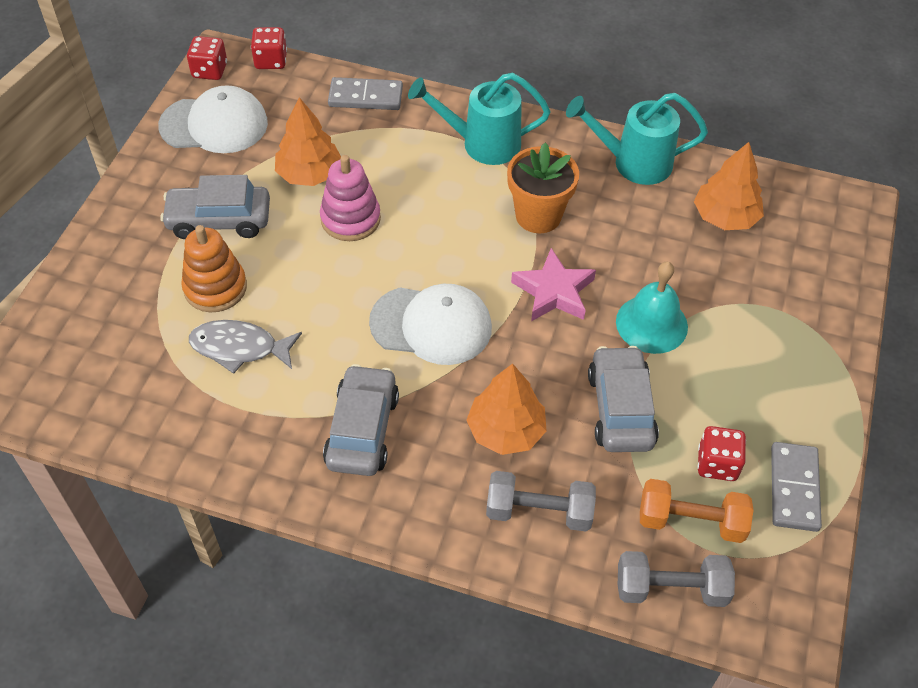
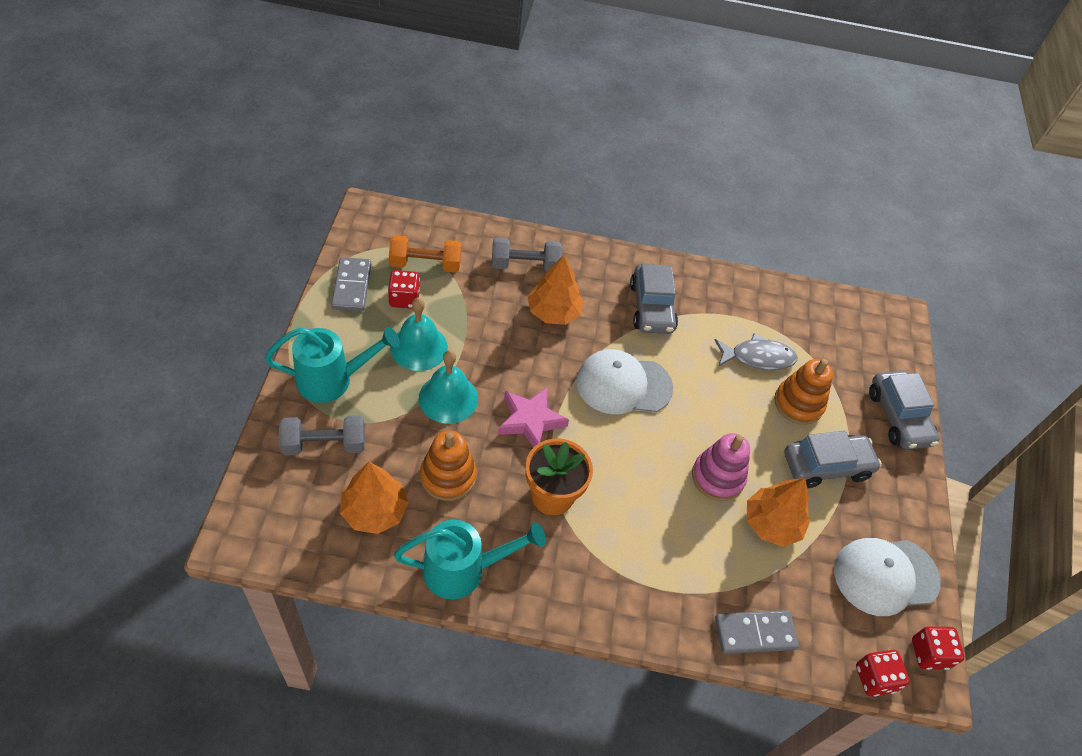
camera: 165 degrees right, 0 degrees up
turquoise watering can [408,73,550,165] -> turquoise watering can moved to [265,327,400,403]
grey car [588,346,659,452] -> grey car moved to [869,371,940,450]
grey dumbbell [618,551,735,607] -> grey dumbbell moved to [279,416,365,456]
none -> turquoise bell [390,298,448,371]
none -> orange stacking toy [420,431,477,501]

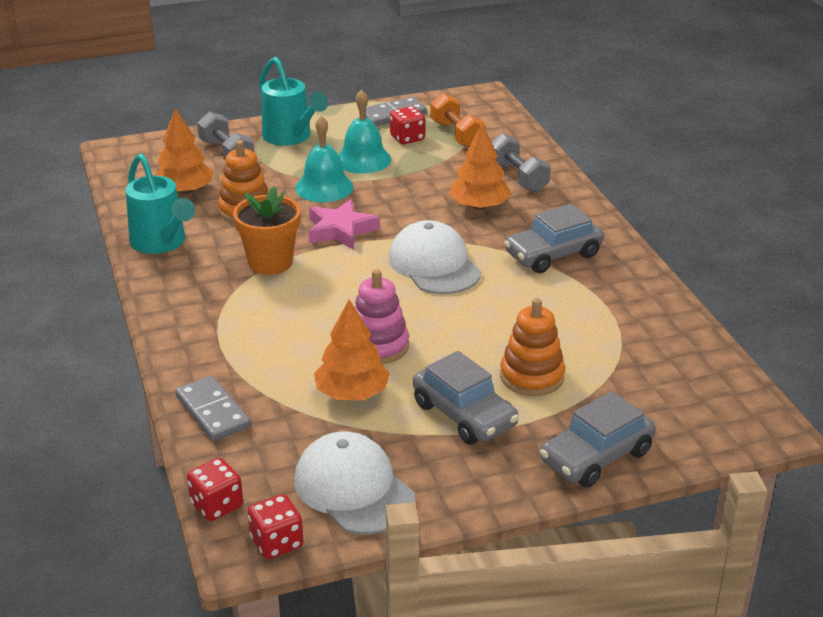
camera: 70 degrees right, 20 degrees down
grey fish [715,334,798,371] -> none

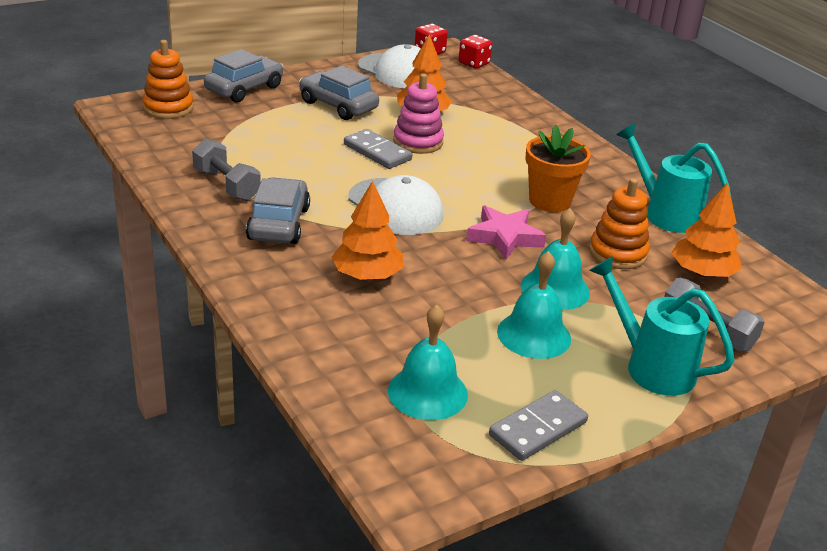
camera: 165 degrees right, 0 degrees up
grey domino [175,375,251,441] -> grey domino moved to [344,129,412,169]
red dice [390,106,425,144] -> none
orange dumbbell [430,93,486,147] -> turquoise bell [388,305,468,420]
grey dumbbell [491,133,551,192] -> grey dumbbell moved to [192,138,261,201]
orange stacking toy [500,298,565,396] -> orange stacking toy moved to [143,40,194,119]
grey car [504,204,604,273] -> grey car turned 45 degrees counterclockwise [246,177,310,244]

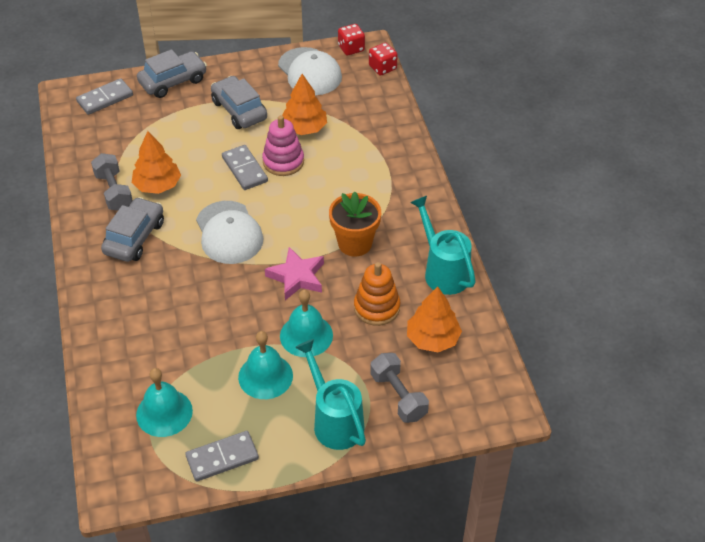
camera: 20 degrees right, 15 degrees up
orange stacking toy [143,40,194,119] -> grey domino [76,78,133,115]
orange tree [332,181,403,280] -> orange tree moved to [132,131,181,194]

